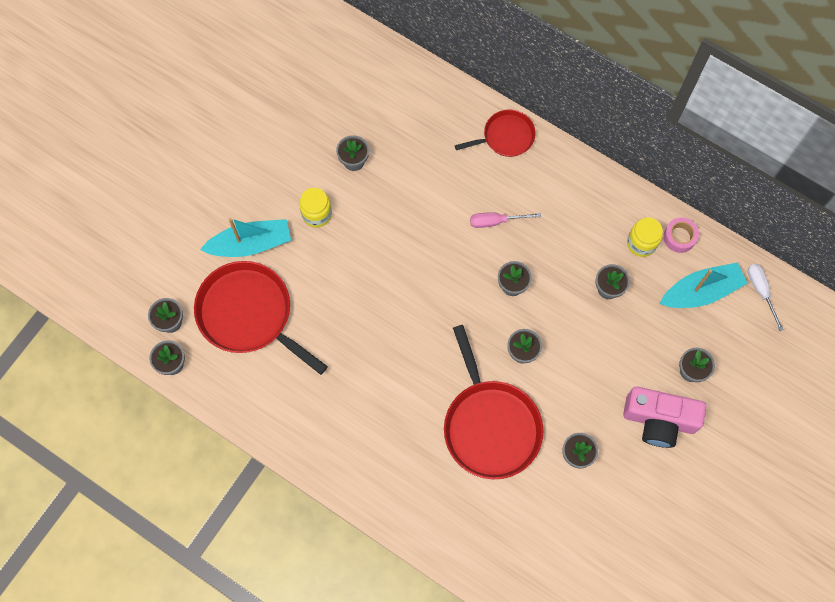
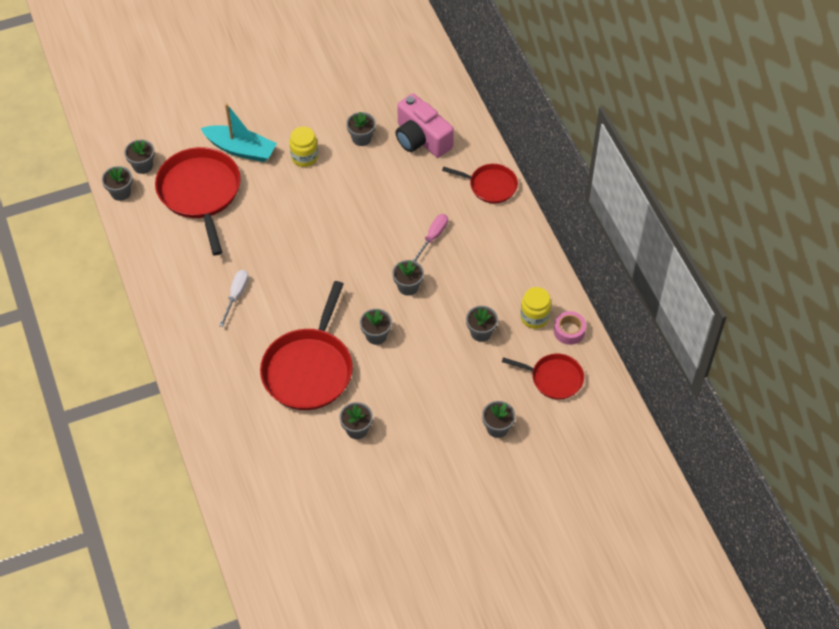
camera: 35 degrees right, 15 degrees down
pink screwdriver [470,212,541,228] -> pink screwdriver turned 90 degrees clockwise [412,214,448,262]
pink camera [623,387,706,448] -> pink camera moved to [395,94,454,158]
turquoise boat [660,263,748,308] -> red pan [502,354,584,400]
white screwdriver [748,264,784,331] -> white screwdriver moved to [219,270,249,327]

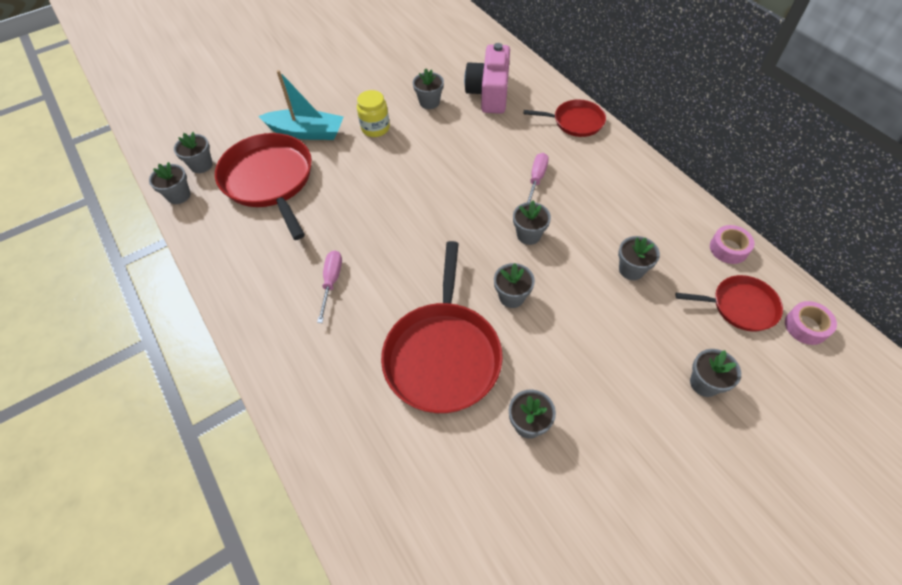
camera: 10 degrees left, 0 degrees up
white screwdriver [219,270,249,327] -> pink screwdriver [317,250,342,323]
pink camera [395,94,454,158] -> pink camera turned 60 degrees clockwise [464,43,510,114]
yellow jar [520,287,551,329] -> none
none -> pink tape [785,301,837,345]

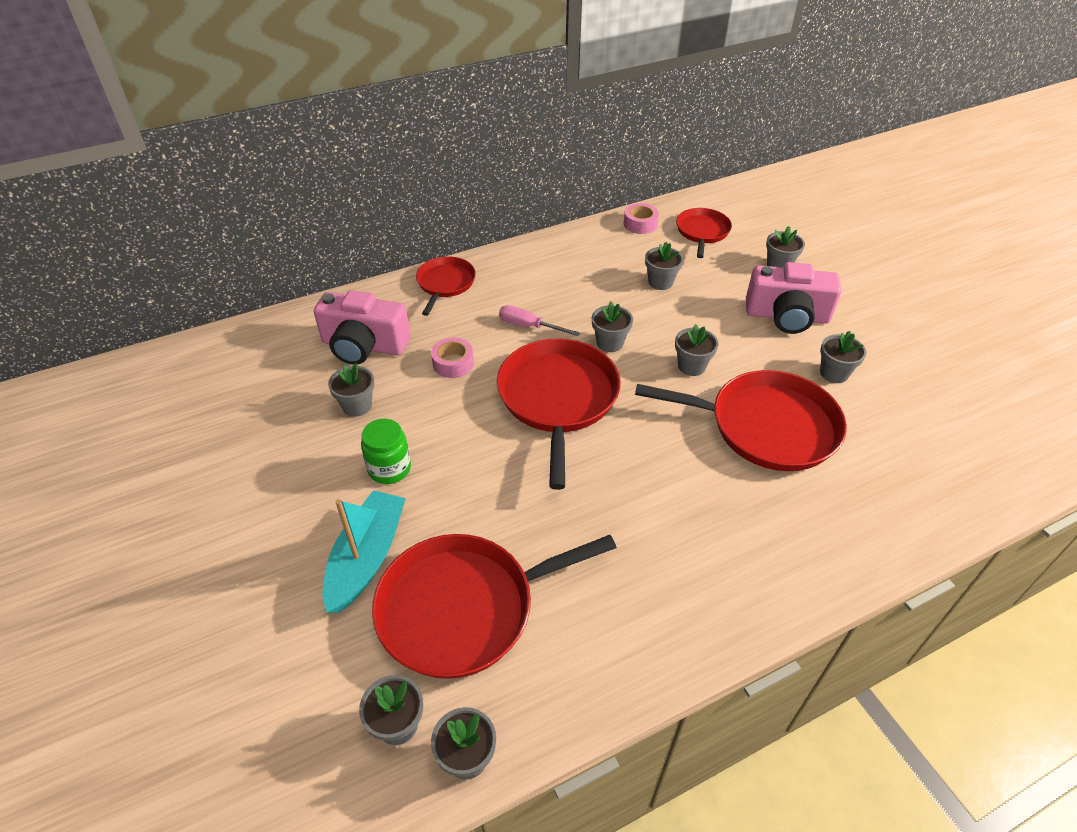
camera: 85 degrees left, 10 degrees down
pink screwdriver [317,250,342,323] -> none
yellow jar [357,90,390,137] -> green jar [361,419,411,484]
pink tape [785,301,837,345] -> pink tape moved to [431,337,474,378]
none -> red pan [497,338,621,490]
none -> pink camera [746,262,842,334]

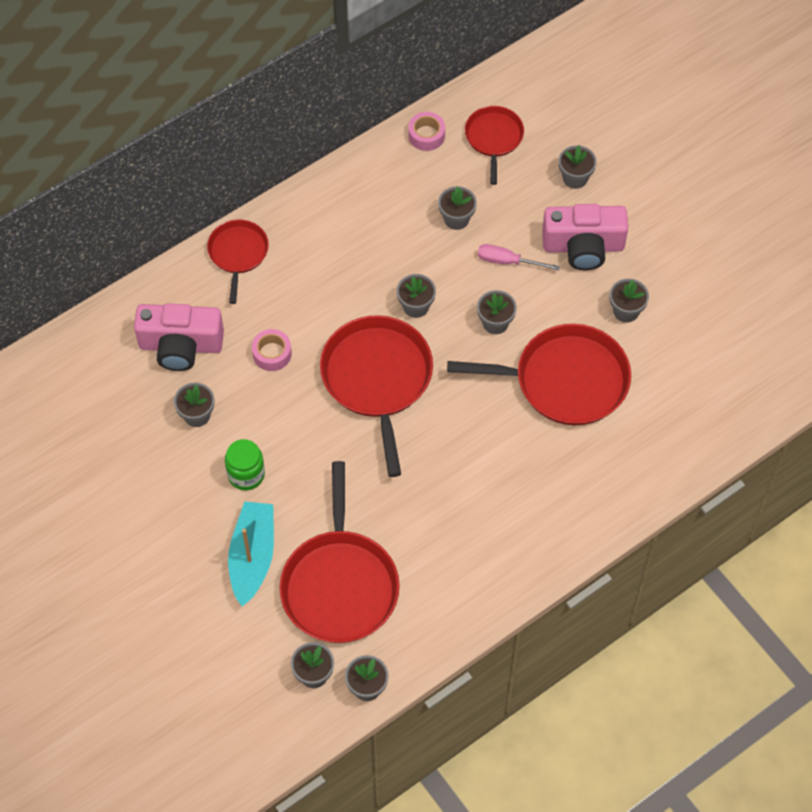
camera: 10 degrees left, 15 degrees up
red pan [372,534,617,679] -> red pan turned 60 degrees counterclockwise [279,461,400,643]
pink screwdriver [499,305,580,336] -> pink screwdriver moved to [478,244,560,271]

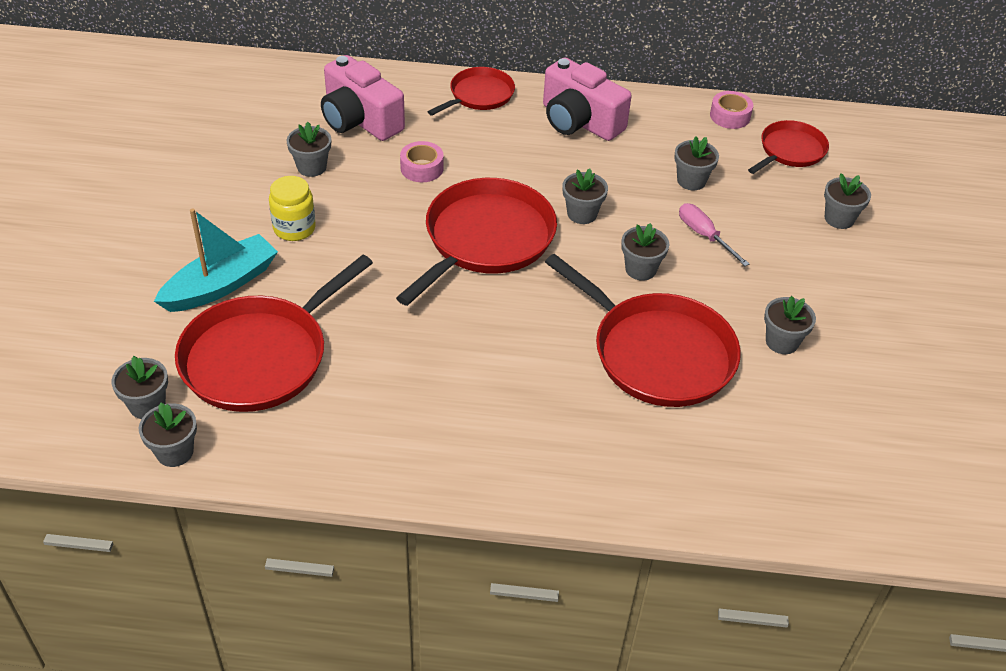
camera: 40 degrees right, 15 degrees down
green jar [225,439,265,490] -> yellow jar [269,176,316,241]
pink camera [542,204,628,271] -> pink camera moved to [543,57,631,141]

